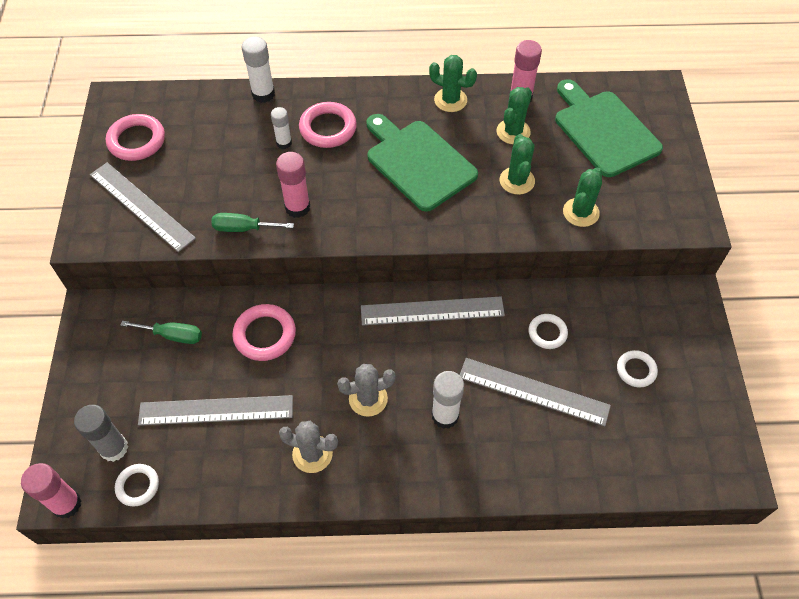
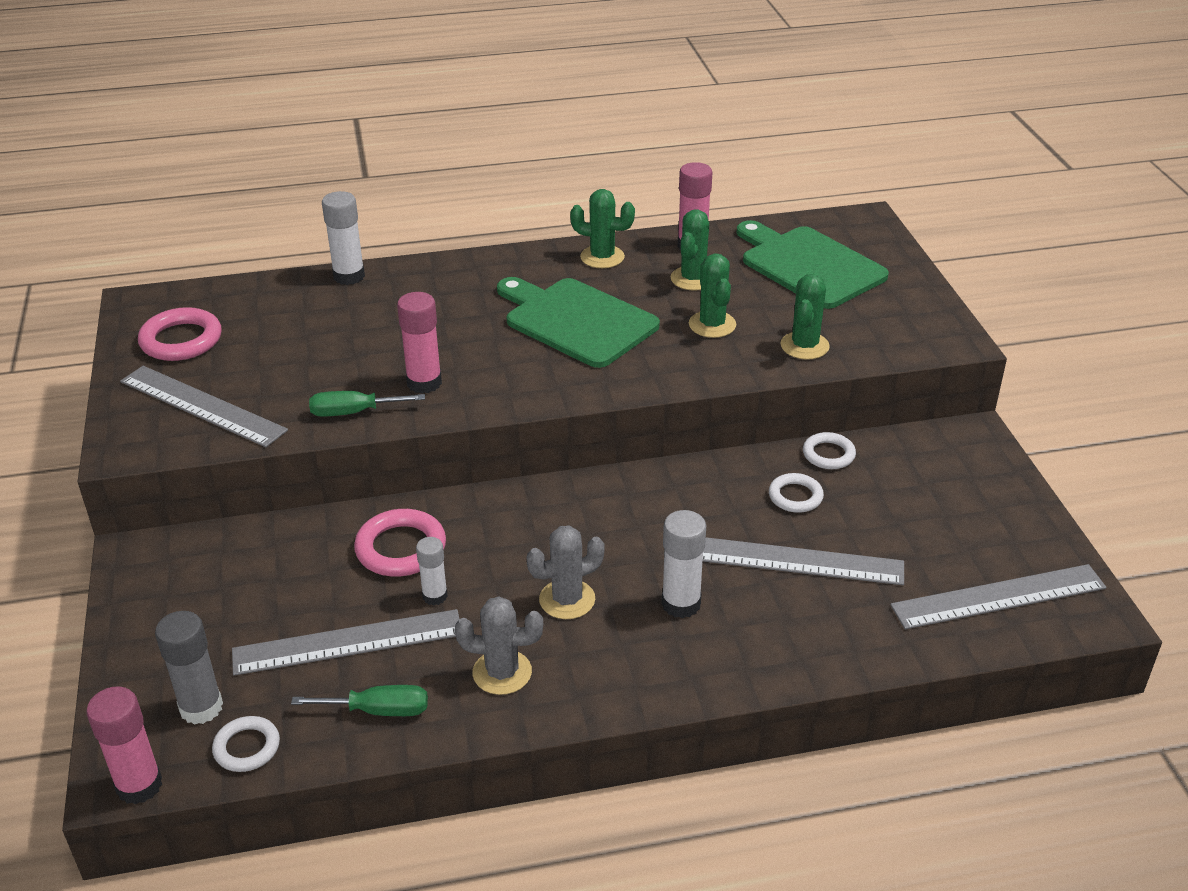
camera: 10 degrees left, 20 degrees down
green screwdriver [120,321,202,344] -> green screwdriver moved to [291,685,428,716]
white glue stick [271,107,292,149] -> white glue stick moved to [416,537,448,606]
pink ring [299,102,357,148] -> none
grey ruler [361,297,505,326] -> grey ruler moved to [890,564,1107,629]
white ring [617,350,658,388] -> white ring moved to [803,432,856,469]

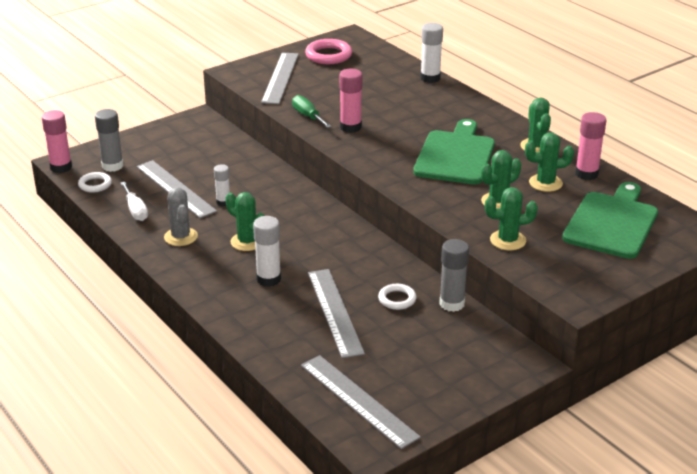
camera: 65 degrees right, 5 degrees down
green screwdriver [291,685,428,716] -> white screwdriver [121,182,148,221]
pink ring [354,509,446,577] -> none
grey cactus [526,525,605,619] -> green cactus [225,192,264,251]
white ring [803,432,856,469] -> grey glue stick [439,239,469,312]

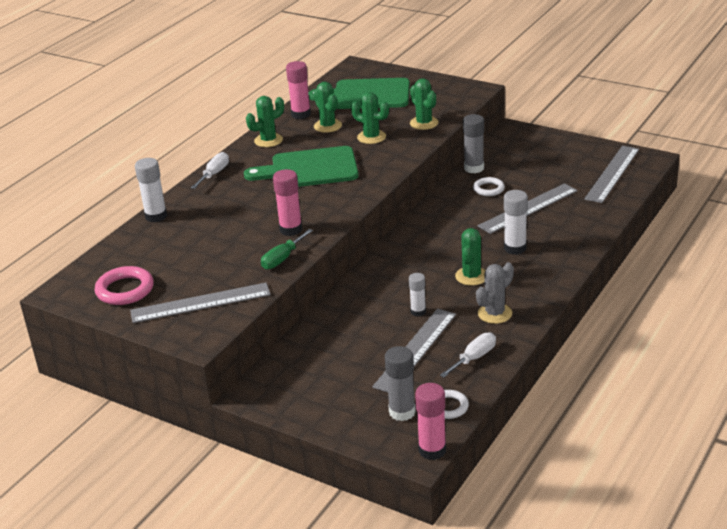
camera: 110 degrees left, 0 degrees up
none -> white screwdriver [191,152,229,189]

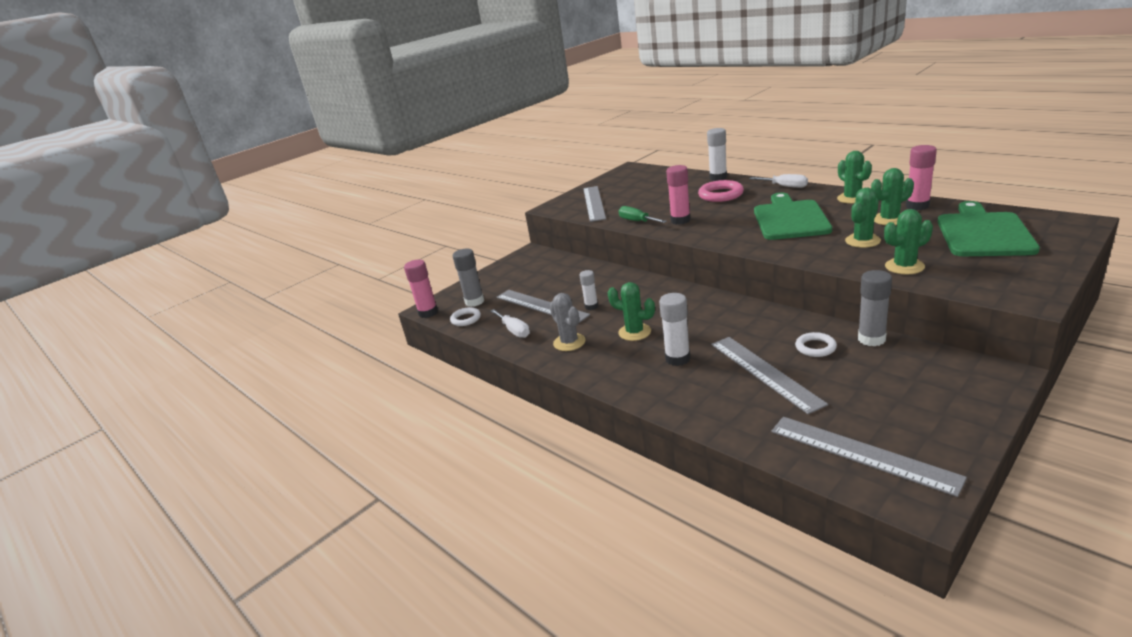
camera: 105 degrees right, 5 degrees down
pink ring [95,266,154,305] -> pink ring moved to [698,180,744,202]

